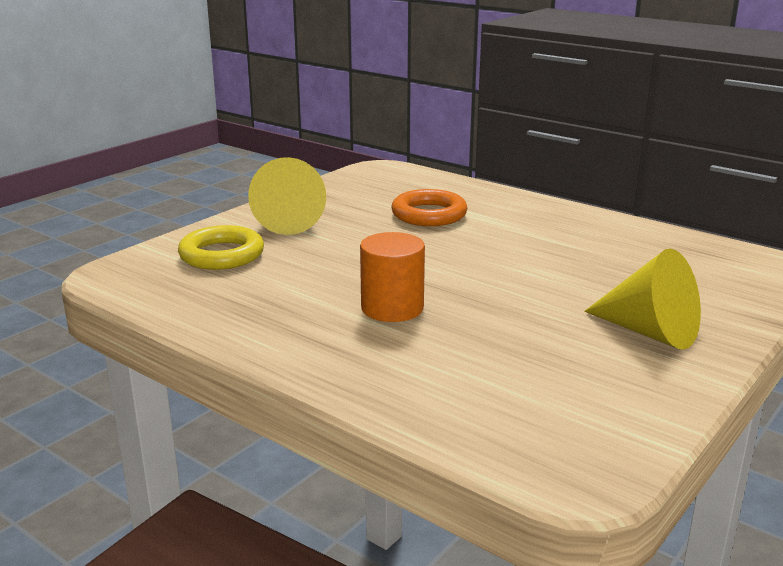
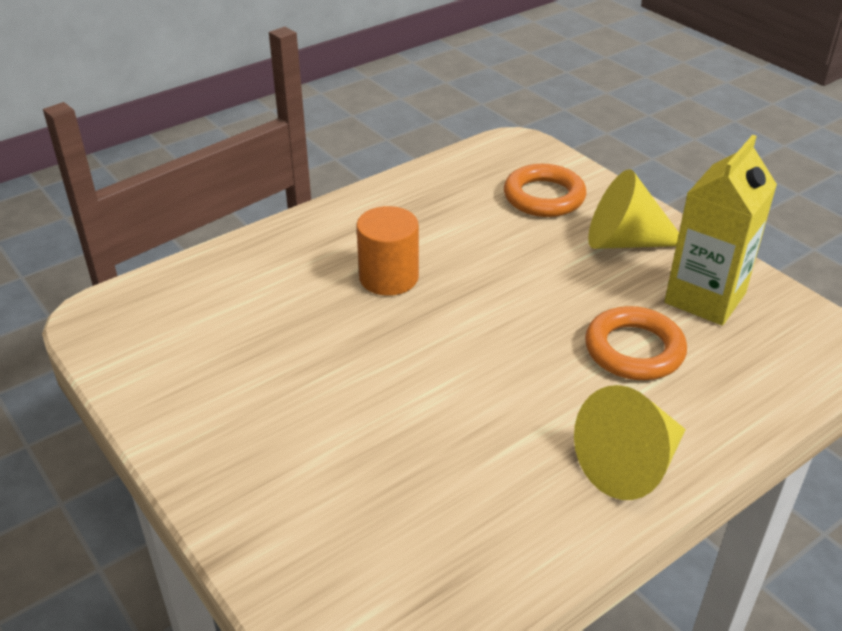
camera: 105 degrees right, 15 degrees up
yellow ring [178,225,264,270] -> orange ring [504,164,587,217]
yellow cone [584,249,701,350] -> yellow cone moved to [574,385,686,500]
none -> yellow carton [664,135,777,325]

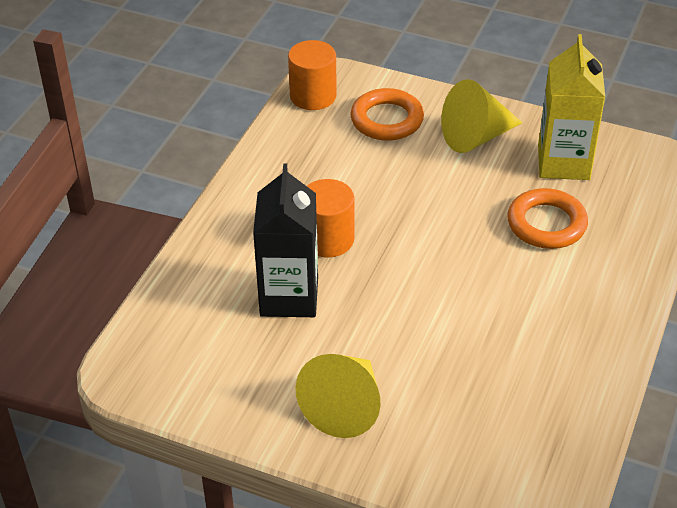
camera: 30 degrees left, 5 degrees up
yellow cone [574,385,686,500] -> yellow cone moved to [295,354,380,438]
none -> black carton [253,163,318,317]
none -> orange cylinder [288,40,337,110]

